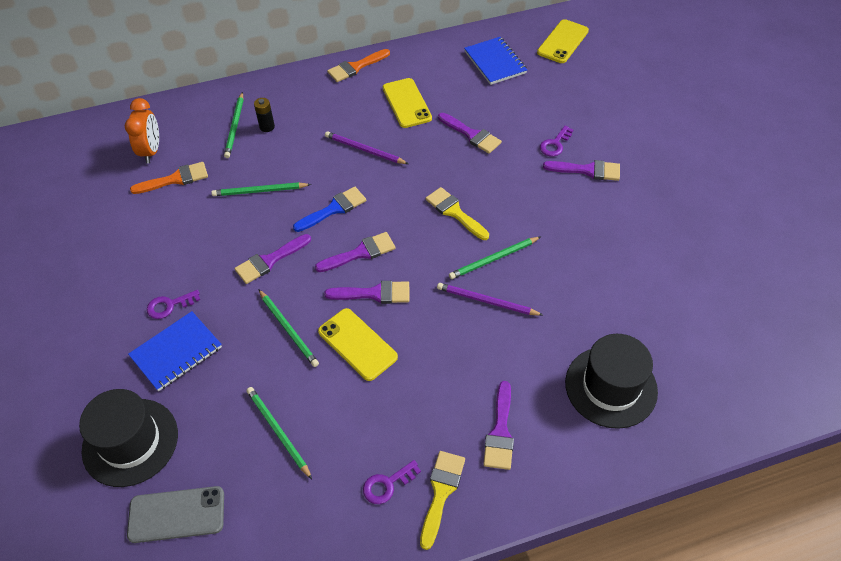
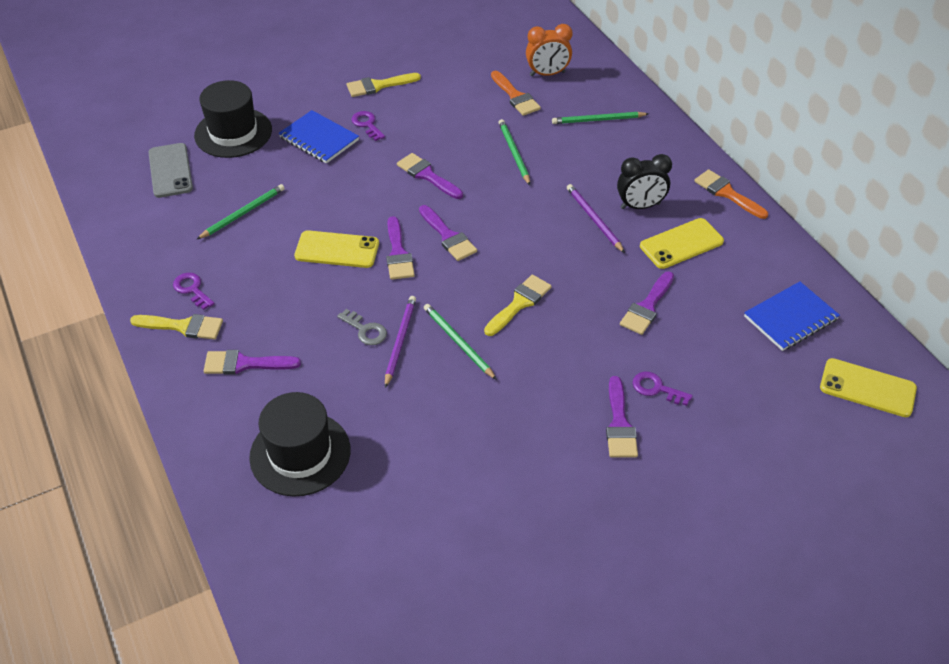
camera: 80 degrees right, 5 degrees down
black battery [254,98,275,132] -> none
green pencil [258,289,319,367] -> none
blue brush [293,187,366,232] -> none
yellow phone [318,308,398,381] -> yellow phone turned 60 degrees clockwise [294,230,379,268]
purple pencil [325,131,408,164] -> purple pencil turned 45 degrees counterclockwise [567,184,625,253]
none -> grey key [337,309,387,345]
none -> yellow brush [347,73,421,97]
none -> black clock [617,154,672,209]

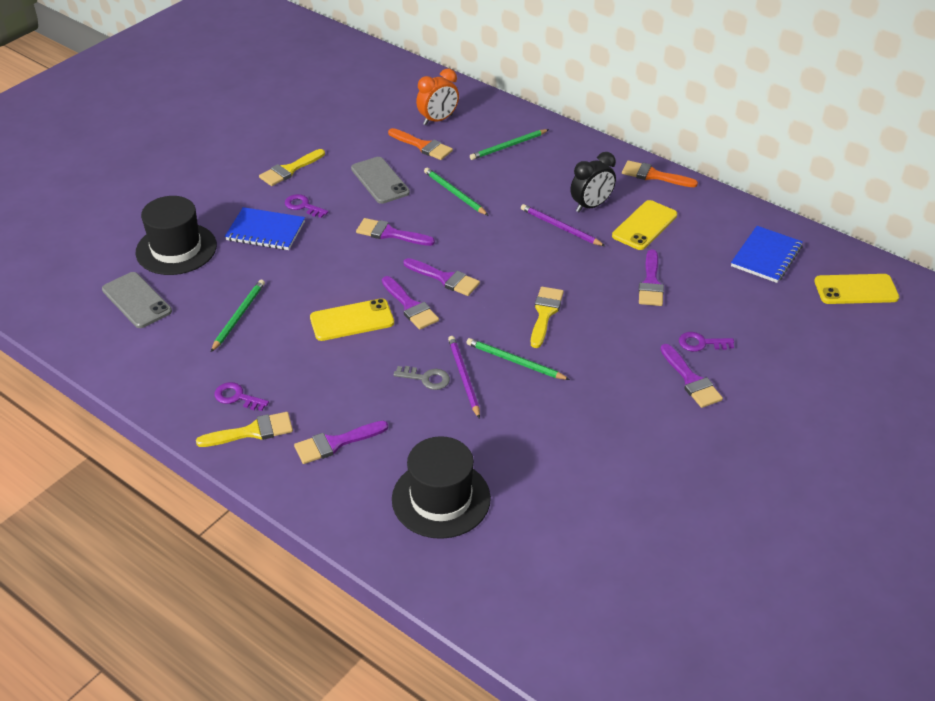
camera: 25 degrees left, 5 degrees down
none -> grey phone [351,157,410,204]

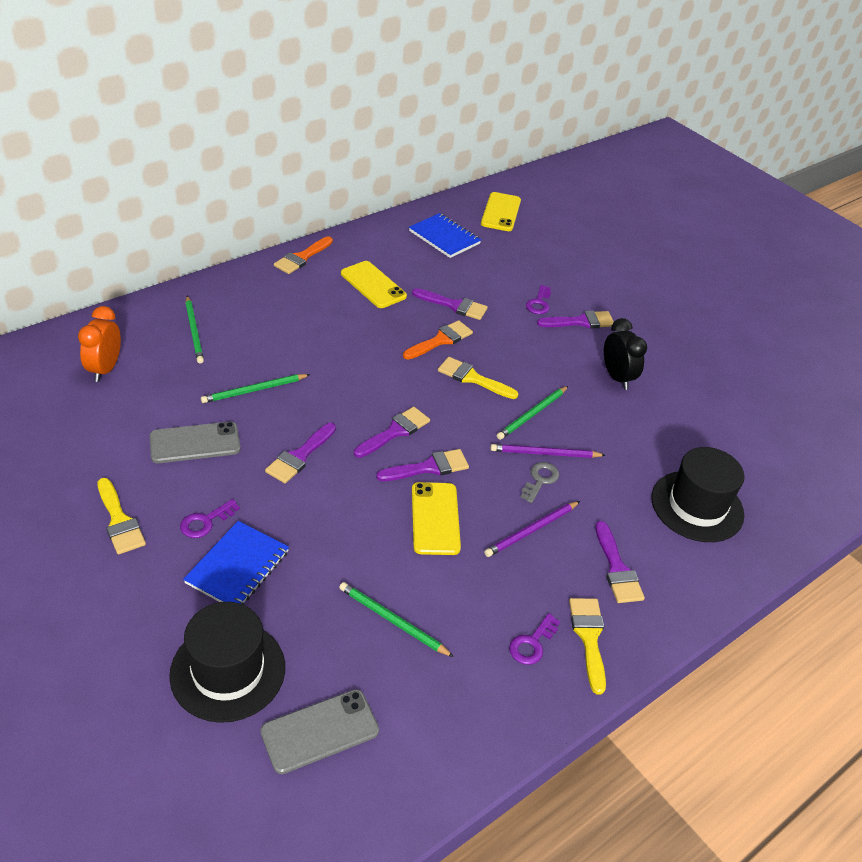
camera: 80 degrees left, 0 degrees up
orange brush [388,128,453,160] -> orange brush moved to [403,320,473,360]
orange clock [416,68,459,125] -> orange clock turned 150 degrees counterclockwise [78,306,121,382]
purple pencil [521,204,605,246] -> purple pencil moved to [484,501,580,557]
black clock [570,152,616,212] -> black clock moved to [604,318,647,390]

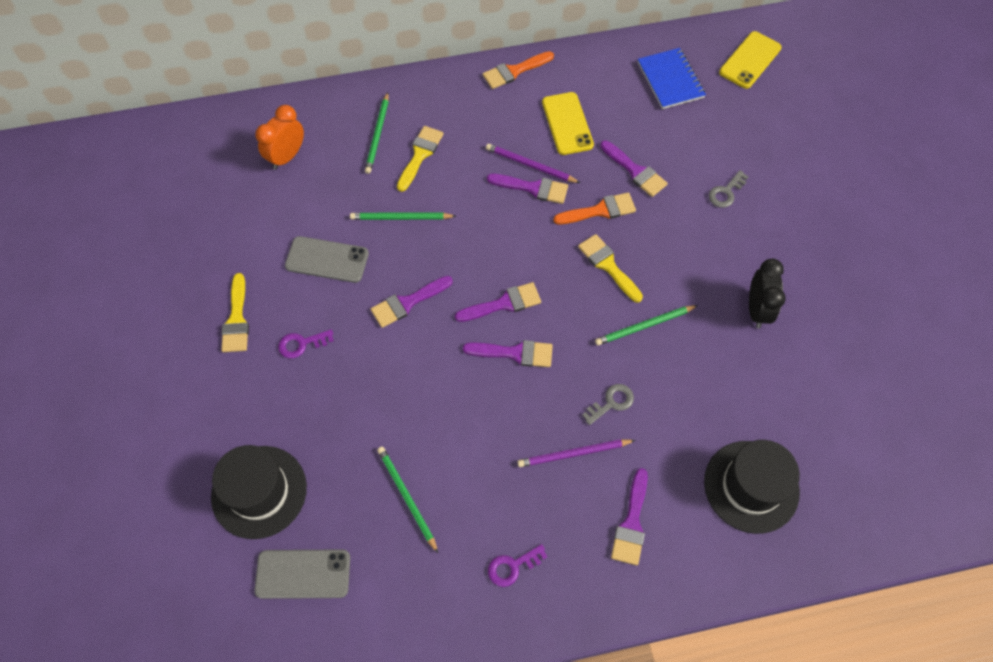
camera: 30 degrees right, 20 degrees up
blue notebook [183,521,289,605] -> none
yellow phone [412,482,461,555] -> none
purple pencil [490,444,605,458] -> purple pencil moved to [486,144,580,183]
purple key [526,285,551,314] -> grey key [709,170,749,208]
purple brush [537,311,614,329] -> purple brush moved to [487,174,568,204]
yellow brush [569,598,606,695] -> yellow brush moved to [397,126,444,192]

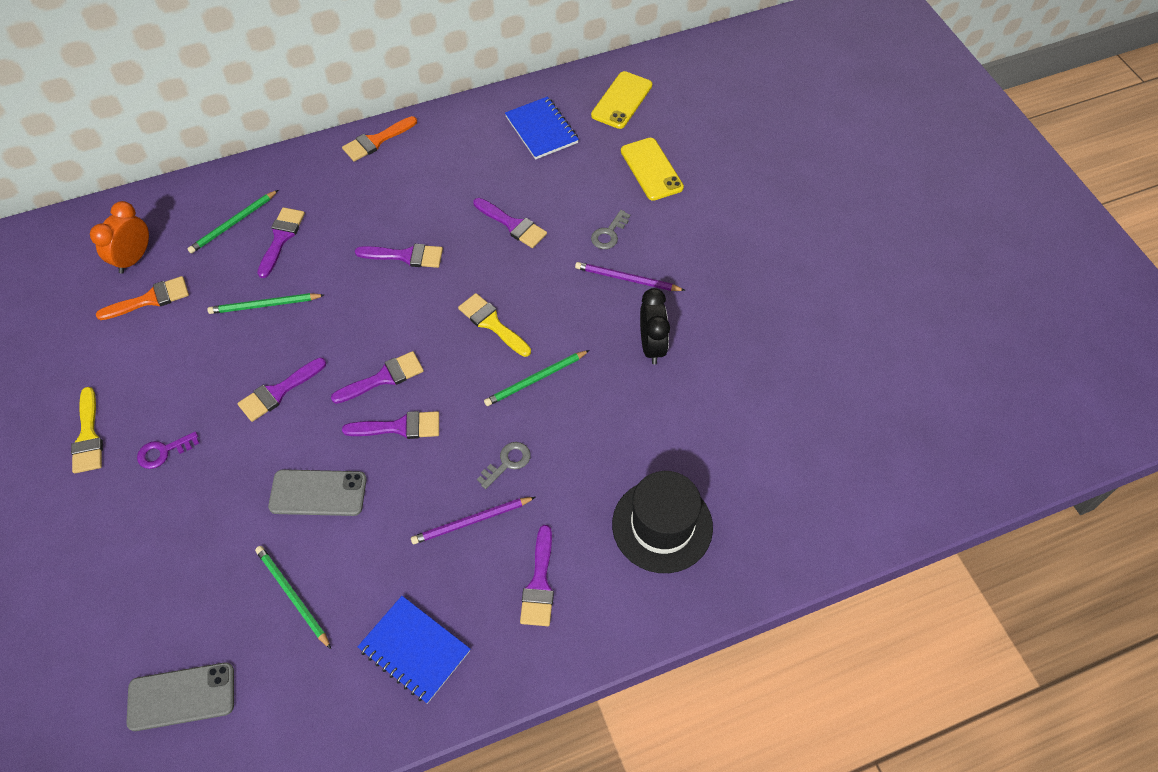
camera: 10 degrees left, 5 degrees down
black hat [211,445,307,539] -> none
grey phone [285,236,369,283] -> grey phone moved to [268,470,367,516]
green pencil [365,92,389,174] -> green pencil turned 45 degrees clockwise [187,190,278,253]
yellow brush [397,126,444,192] -> purple brush [257,207,305,278]
purple pencil [486,144,580,183] -> purple pencil moved to [575,262,686,291]
purple key [488,544,547,587] -> blue notebook [358,596,470,704]
yellow phone [542,92,594,155] -> yellow phone moved to [621,138,684,201]
orange brush [553,192,636,224] -> orange brush moved to [96,276,189,320]

